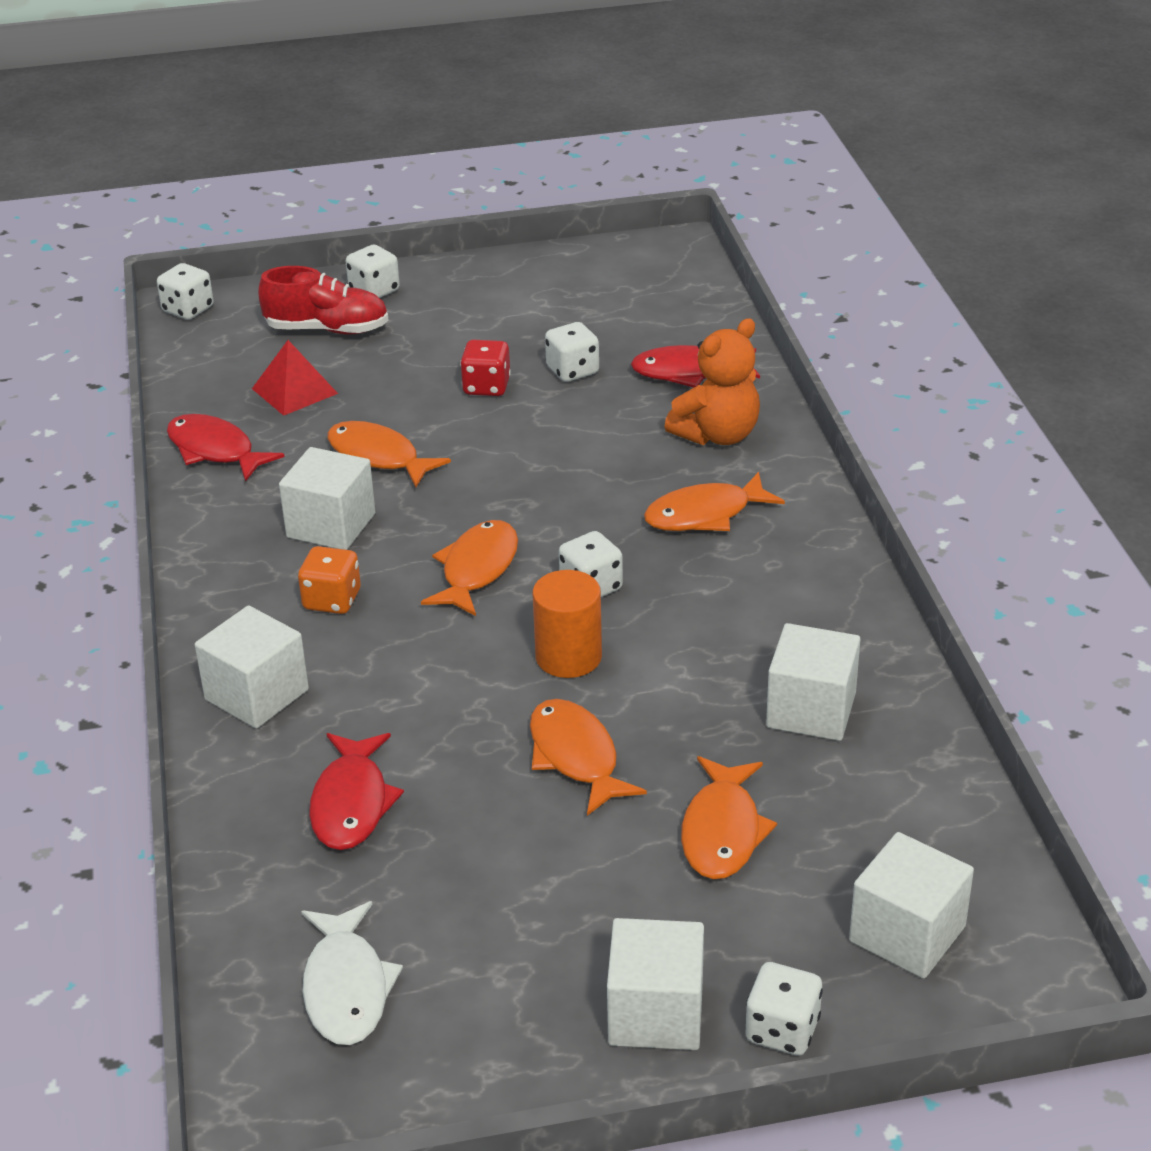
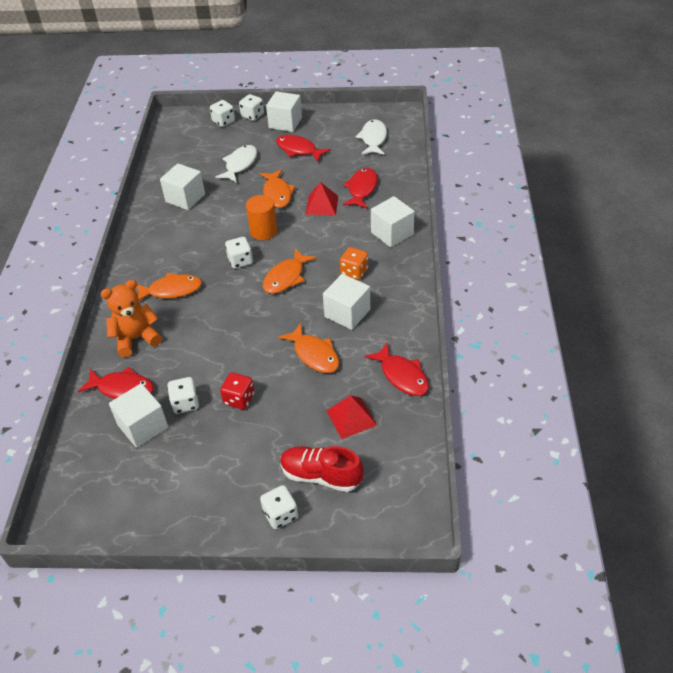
camera: 165 degrees left, 10 degrees up
white dice [157,263,214,320] -> white dice moved to [210,100,235,127]
orange fish [681,756,777,879] -> white fish [215,145,257,183]
white cube [849,832,974,979] -> white cube moved to [109,383,168,448]
none -> red fish [276,135,331,162]
none -> red pyramid [305,182,338,215]

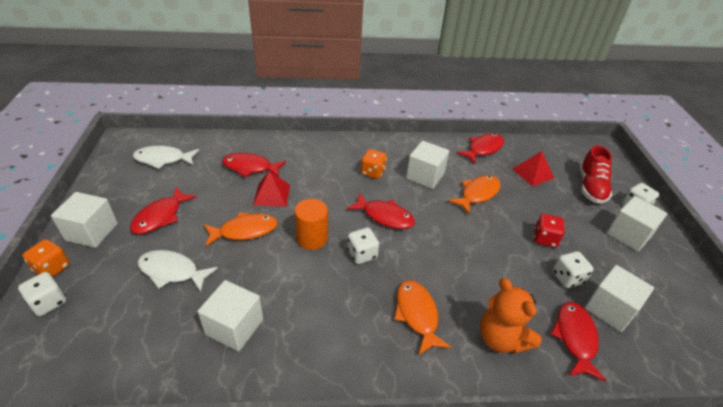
camera: 100 degrees left, 5 degrees down
white dice [239,94,264,121] -> orange dice [22,239,70,277]
orange fish [263,249,316,294] -> red fish [347,193,415,229]
white cube [371,196,415,247] -> white cube moved to [607,196,668,252]

